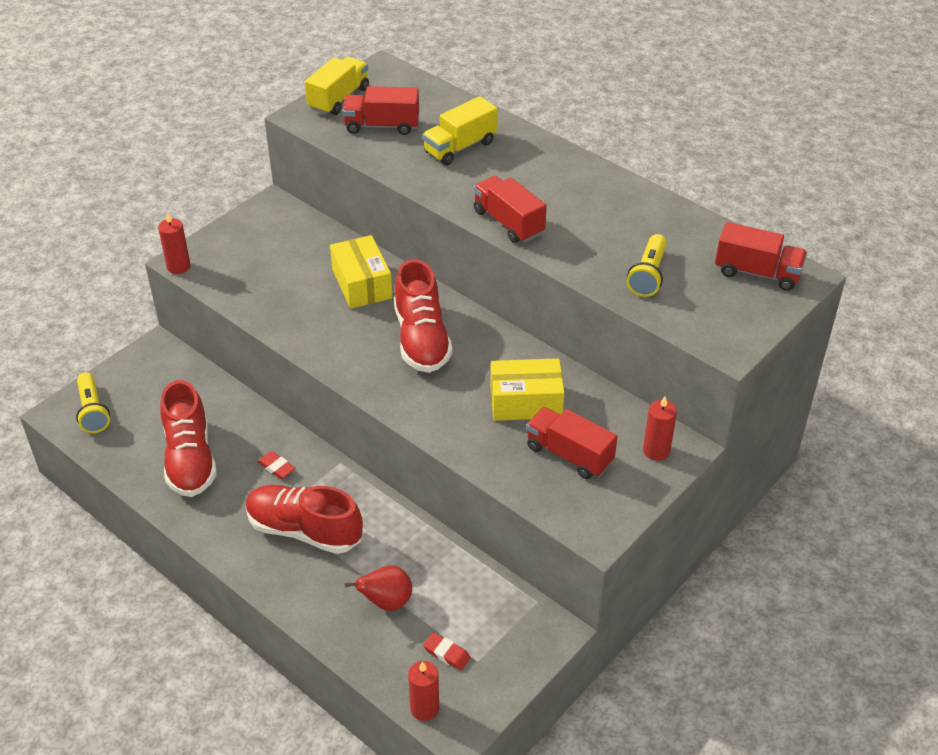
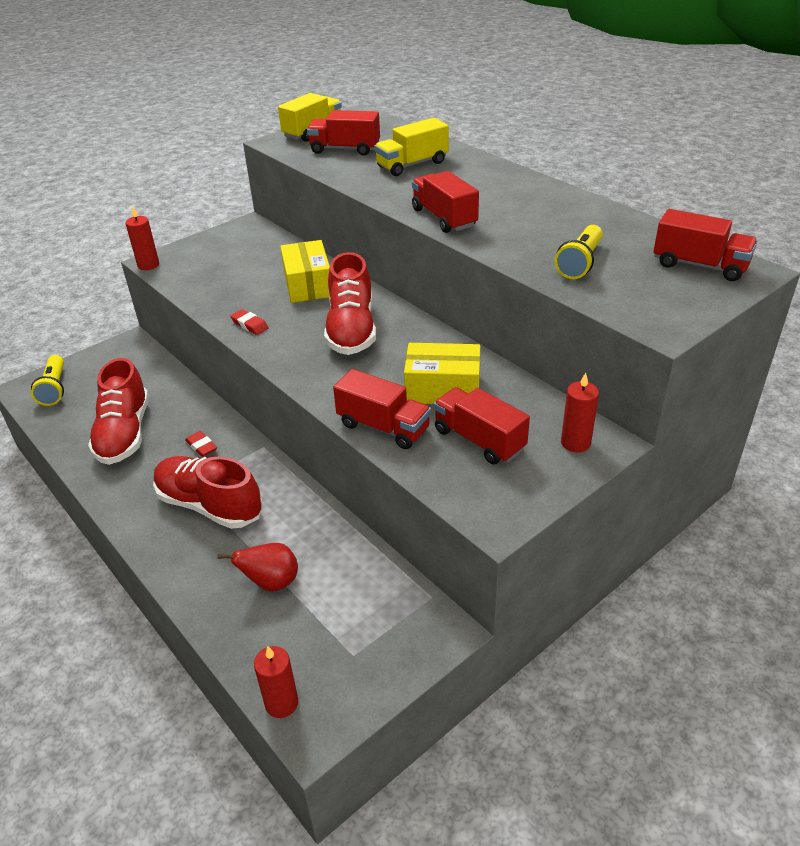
camera: 10 degrees right, 5 degrees down
red eraser [423,632,471,671] -> red eraser moved to [230,309,269,335]
none -> red truck [333,369,431,449]

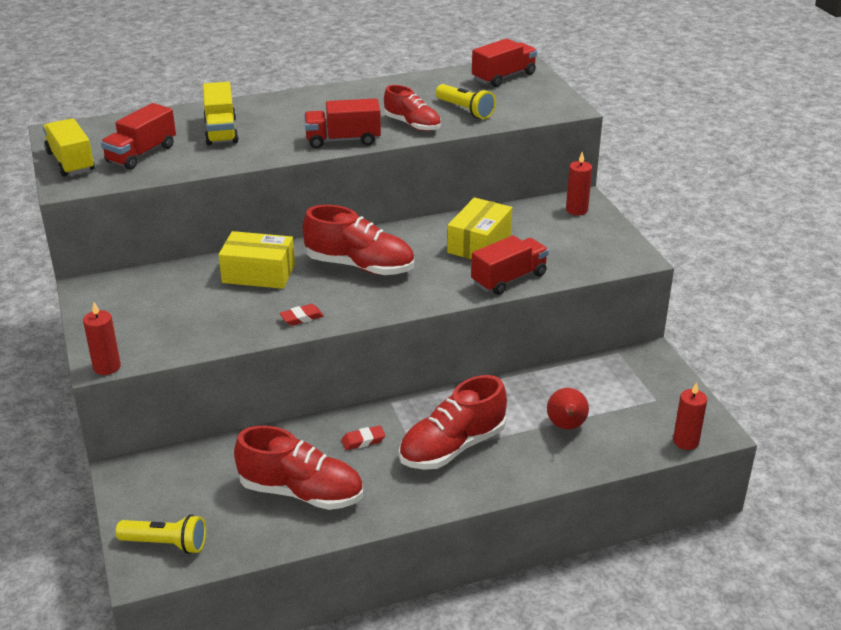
camera: 70 degrees left, 5 degrees down
red truck [434,387,530,464] -> none
none -> red shoe [384,85,441,131]

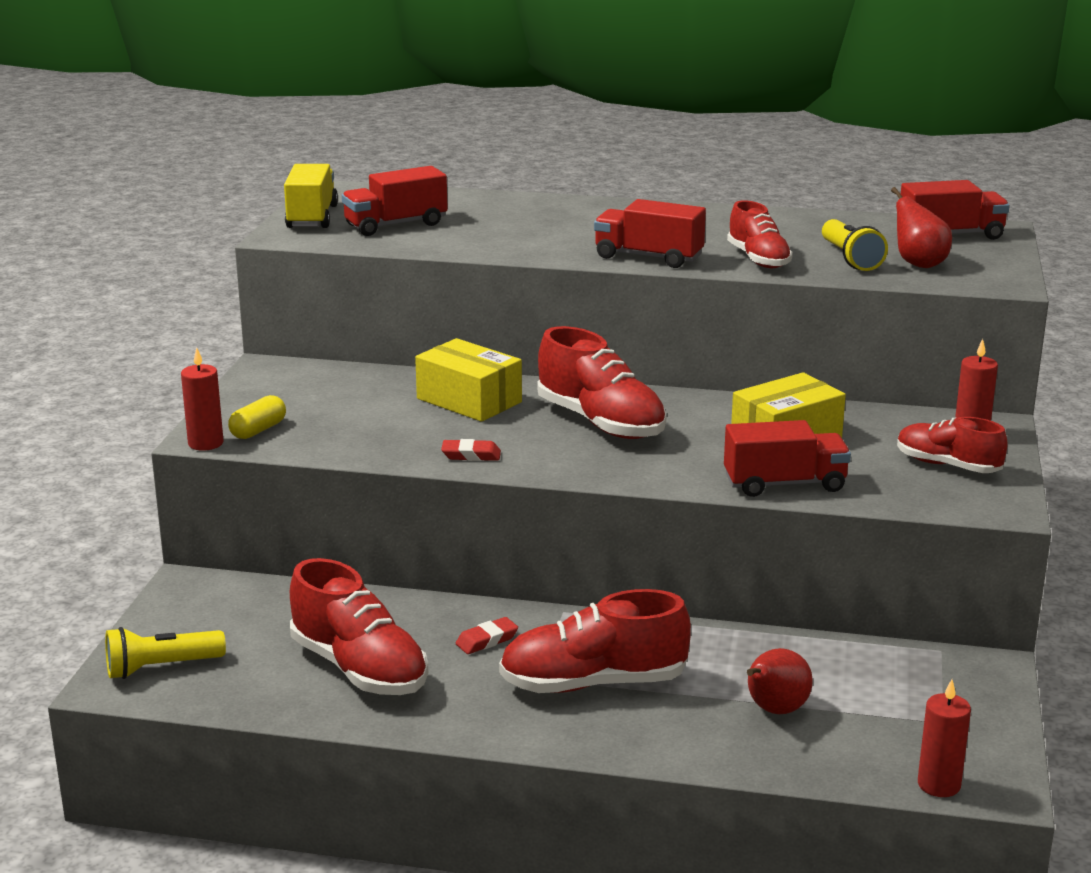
camera: 30 degrees right, 10 degrees down
yellow flashlight [116,514,206,554] -> yellow flashlight turned 120 degrees clockwise [105,627,226,679]
yellow truck [203,82,239,145] -> none
red eraser [341,426,385,450] -> red eraser turned 45 degrees counterclockwise [456,617,518,654]
none -> yellow capsule [228,395,286,439]
none -> red pear [891,187,952,268]
none -> red shoe [897,417,1008,473]

